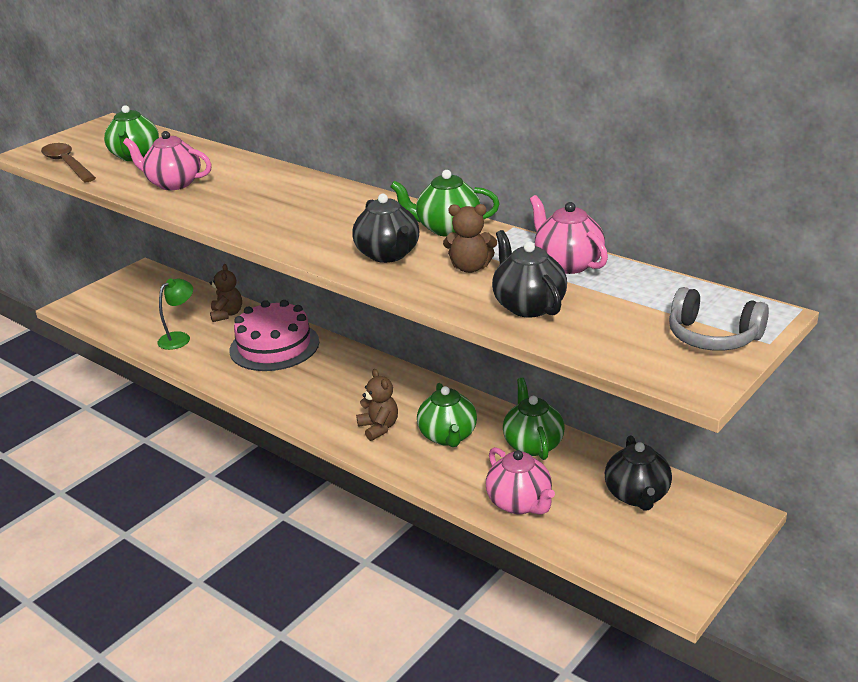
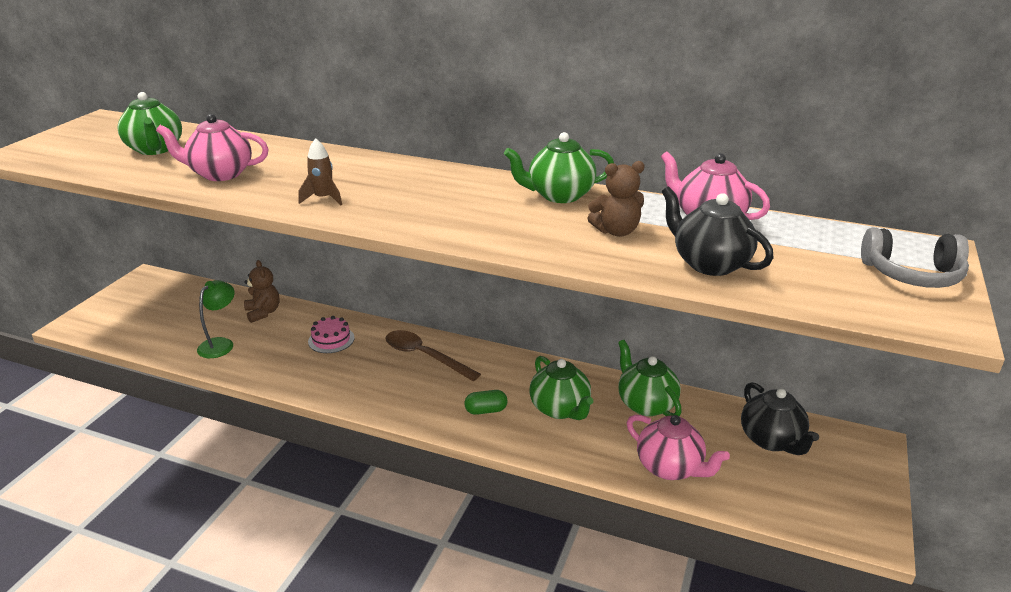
camera: 20 degrees left, 0 degrees up
brown spoon [41,143,96,182] -> brown spoon moved to [385,330,481,381]
pink cake [229,300,319,371] -> pink cake [308,316,355,353], size x0.49
black teapot [353,194,419,263] -> none
brown teddy bear [356,369,398,441] -> green capsule [464,390,508,415]
none -> brown rocket [299,138,342,205]

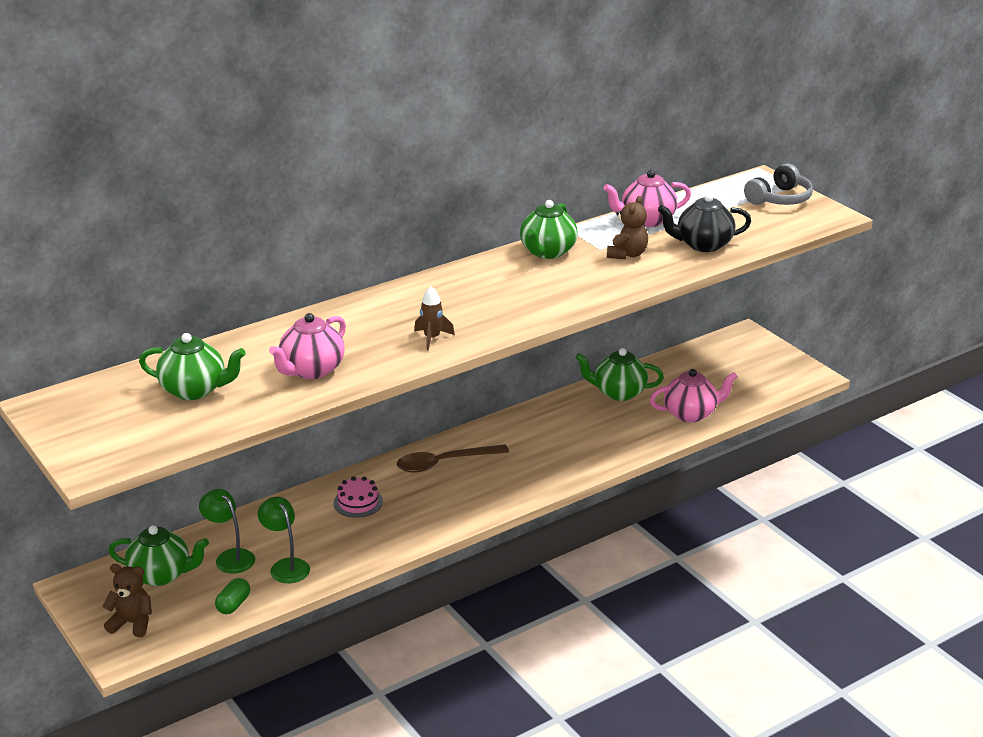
camera: 55 degrees left, 0 degrees up
brown teddy bear [244,260,279,323] -> brown teddy bear moved to [102,564,152,637]
green capsule [464,390,508,415] -> green capsule moved to [215,578,250,614]
green teapot [529,356,593,420] -> green teapot moved to [108,525,209,586]
black teapot [741,382,819,455] -> none
none -> green lamp [199,489,255,574]

